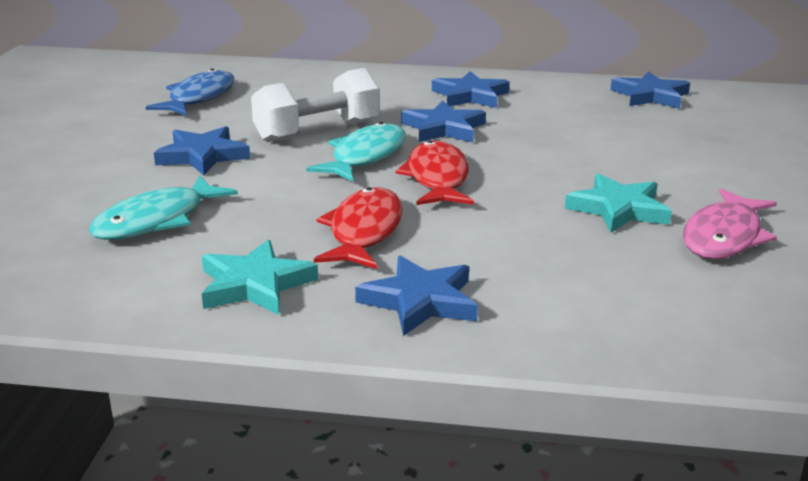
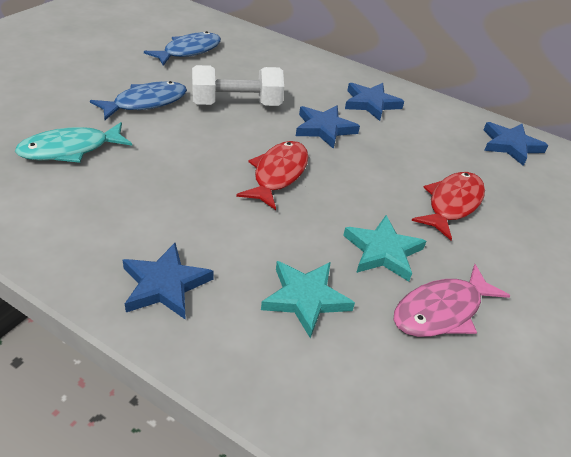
camera: 20 degrees right, 15 degrees up
blue star [154,126,250,175] -> blue fish [90,81,187,120]
turquoise star [202,240,318,315] -> turquoise star moved to [261,261,355,338]
turquoise fish [306,122,406,182] -> none
red fish [314,187,403,269] -> red fish moved to [411,172,485,240]

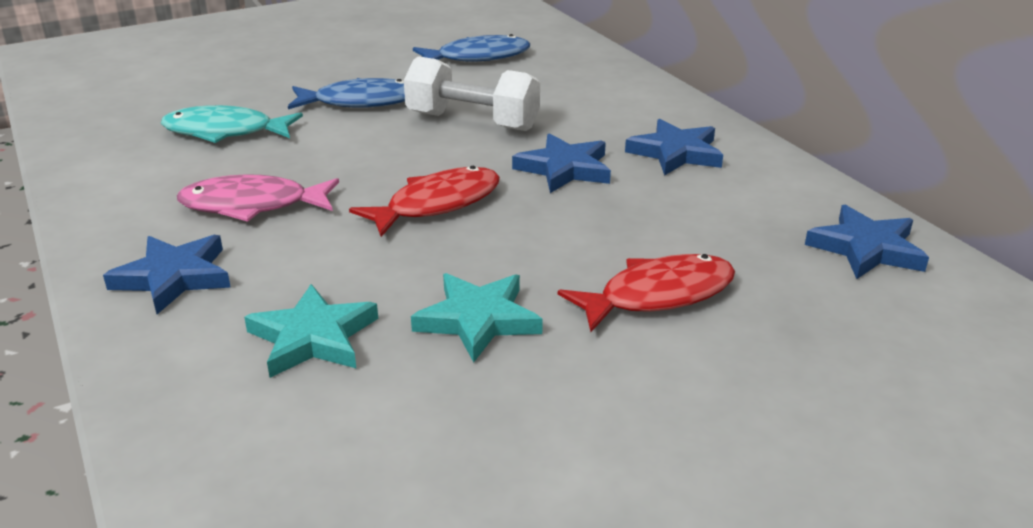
camera: 35 degrees right, 10 degrees down
pink fish [394,264,510,337] -> pink fish moved to [177,174,339,222]

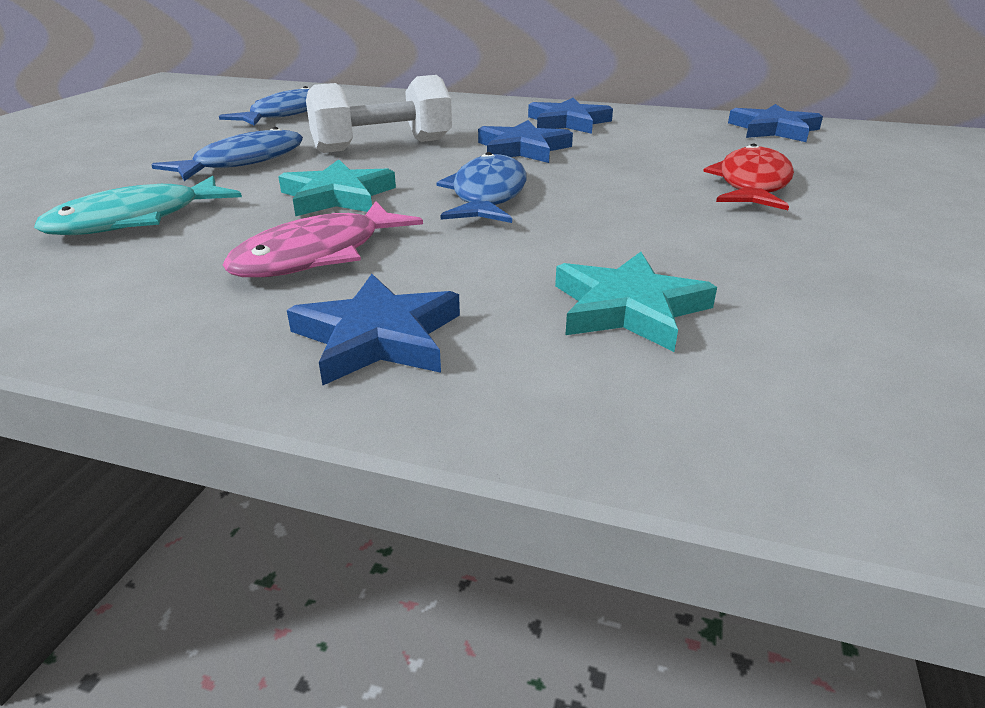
camera: 45 degrees left, 0 degrees up
red fish [349,166,500,237] -> blue fish [437,152,526,223]
turquoise star [411,273,543,362] -> turquoise star moved to [278,159,396,216]

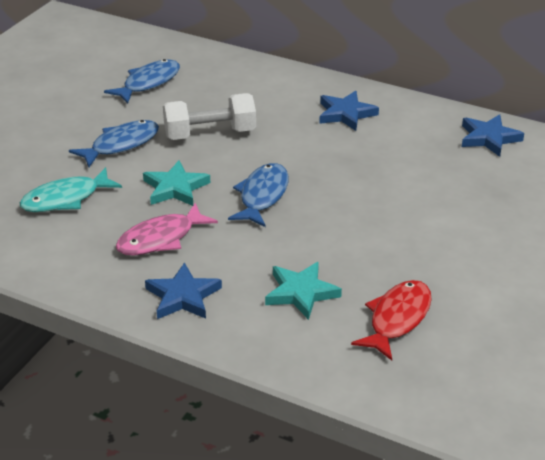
camera: 10 degrees right, 5 degrees up
blue star [478,120,573,163] -> none
red fish [703,143,794,210] -> red fish moved to [351,280,432,361]

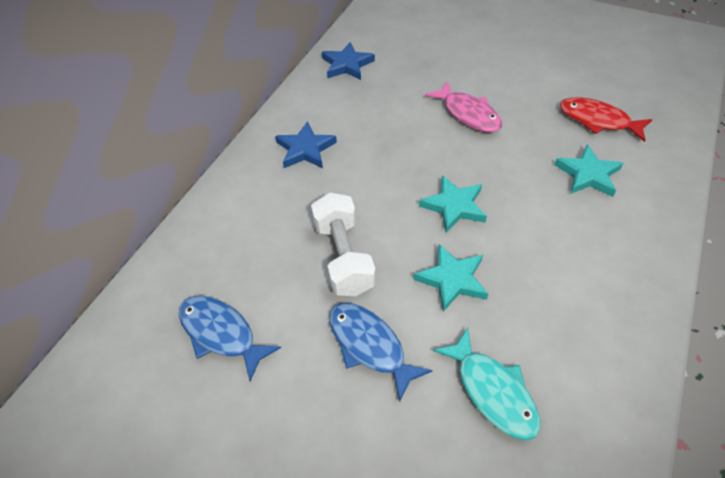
camera: 90 degrees left, 15 degrees up
pink fish [116,203,218,256] -> pink fish moved to [425,81,502,132]
blue star [145,262,222,319] -> none
blue fish [228,163,289,227] -> turquoise star [419,175,487,232]

